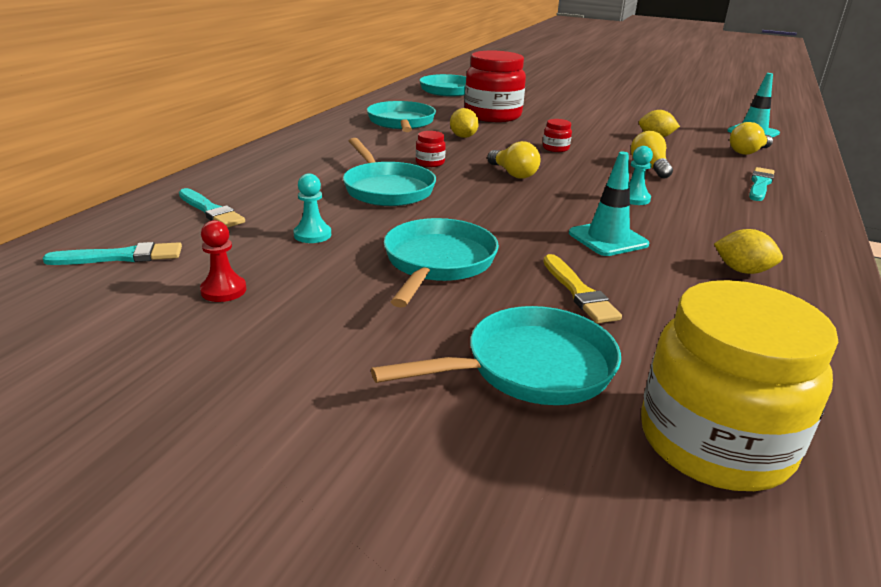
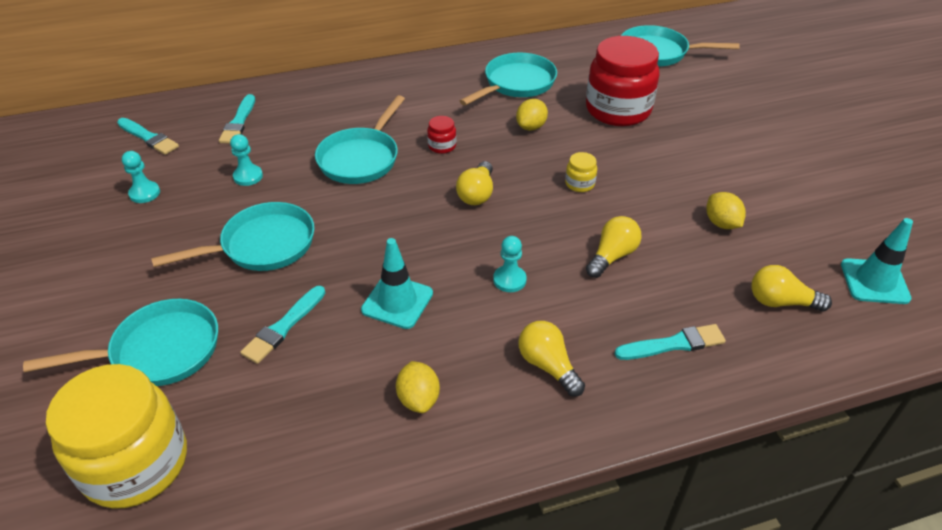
camera: 50 degrees right, 15 degrees up
red pawn [200,220,246,302] -> turquoise pawn [122,151,160,203]
turquoise pan [371,306,621,405] -> turquoise pan turned 45 degrees counterclockwise [23,299,218,386]
red jar [543,119,572,152] -> yellow jar [565,152,597,192]
yellow brush [543,254,622,324] -> turquoise brush [240,286,325,364]
none -> yellow light bulb [519,321,585,396]

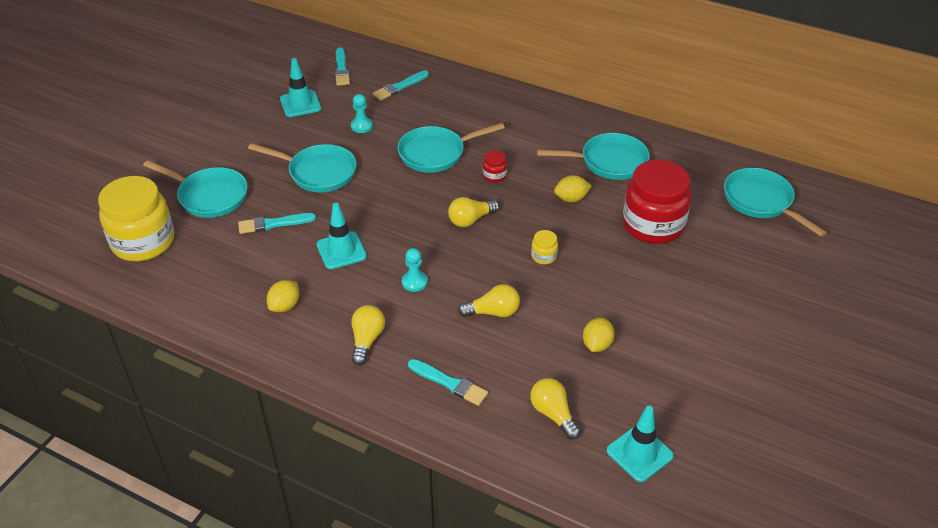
camera: 45 degrees right, 0 degrees up
turquoise pawn [122,151,160,203] -> turquoise traffic cone [280,58,321,117]

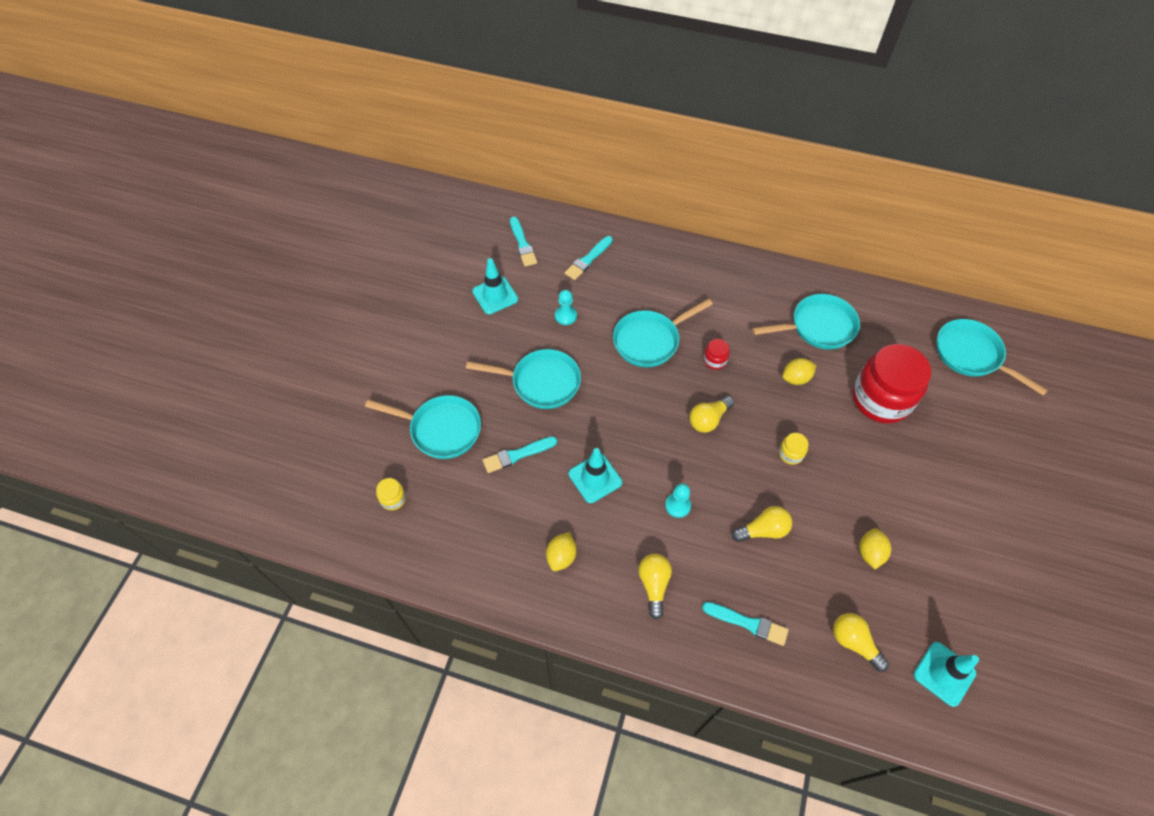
camera: 10 degrees left, 15 degrees up
yellow jar [98,176,174,261] -> yellow jar [376,478,406,510], size x0.40

